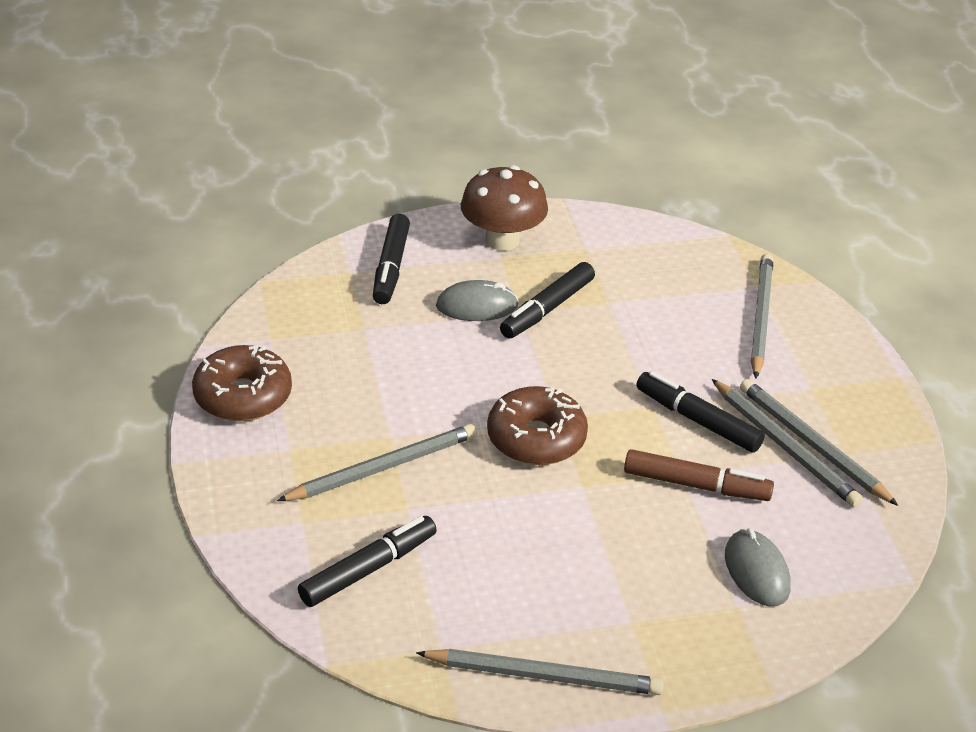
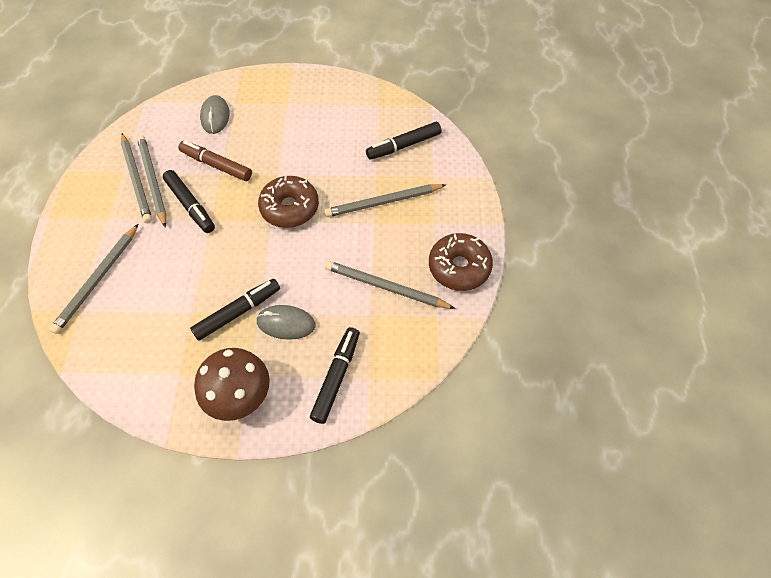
camera: 165 degrees left, 20 degrees up
grey pencil [416,649,664,695] -> grey pencil moved to [325,261,455,309]

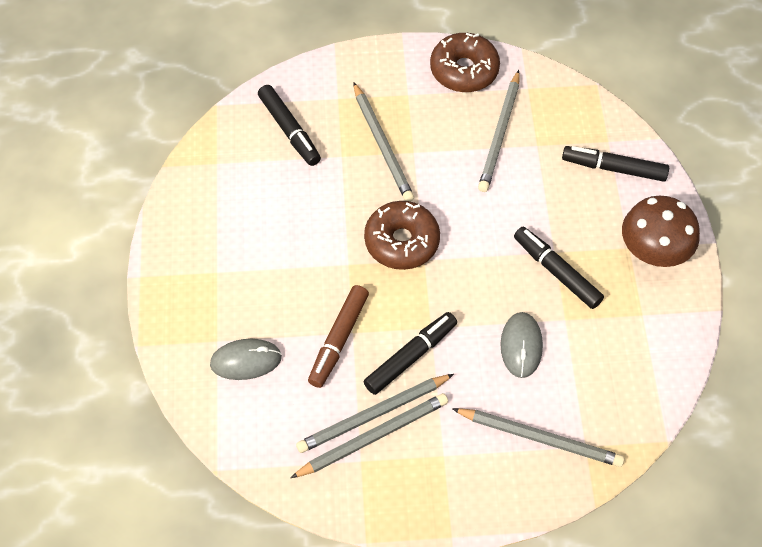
camera: 95 degrees left, 0 degrees up
grey mouse [256,305,315,340] -> grey mouse moved to [500,312,543,378]

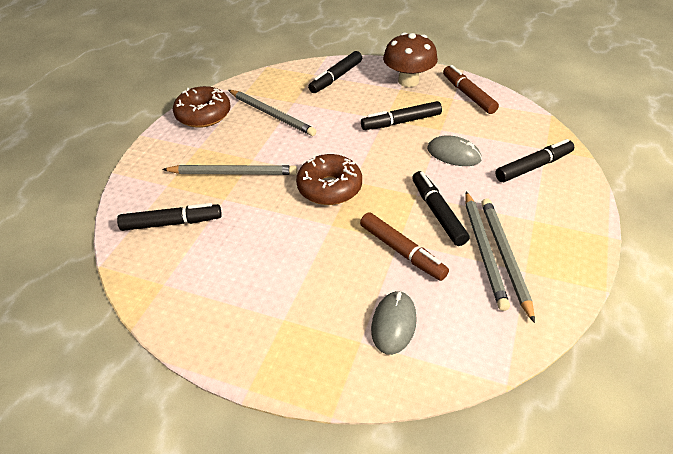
camera: 65 degrees left, 15 degrees down
grey pencil [452,408,625,467] -> black marker [495,139,574,182]
none -> brown marker [443,65,499,114]

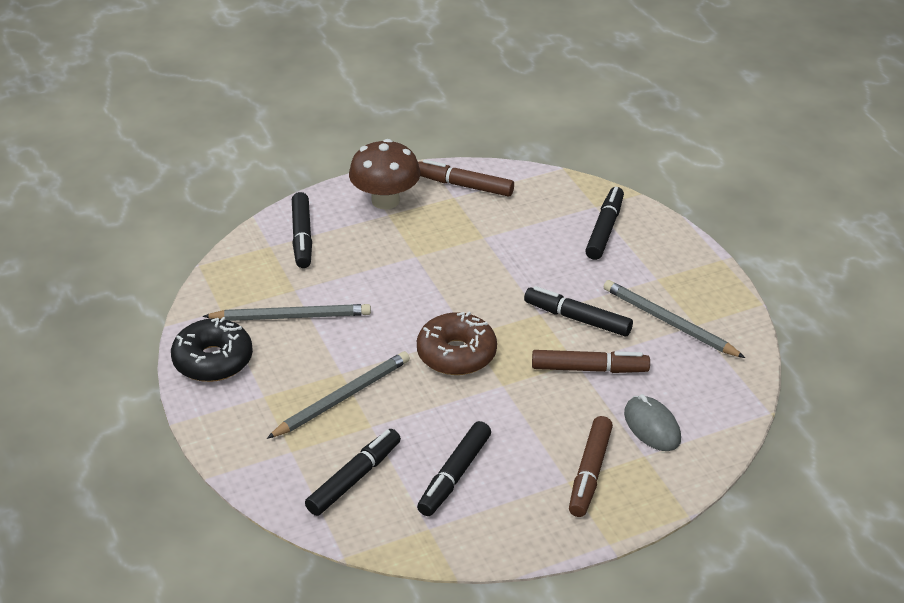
camera: 45 degrees left, 5 degrees down
brown donut [173,86,231,128] -> black donut [171,317,253,382]
black marker [361,101,442,130] -> black marker moved to [417,421,491,516]
grey mouse [427,135,482,166] -> none
grey pencil [465,191,510,311] -> none
none -> brown marker [569,416,613,517]

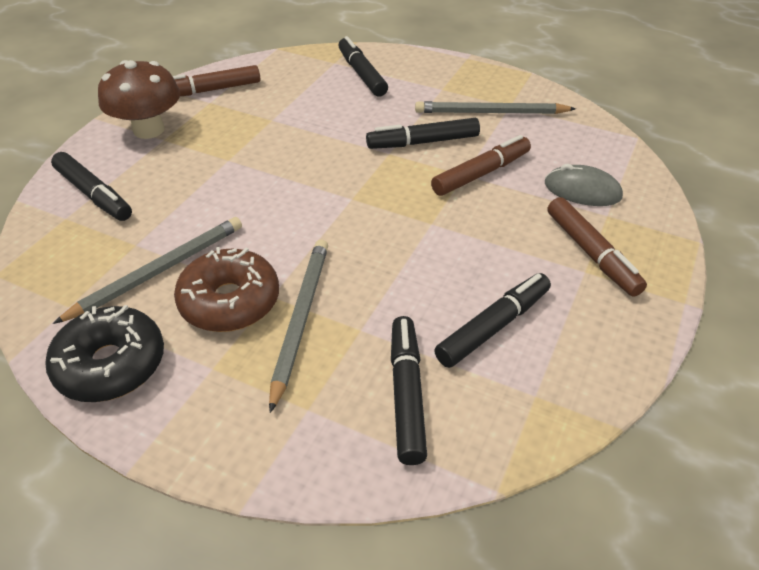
camera: 40 degrees left, 5 degrees up
brown donut [417,311,497,375] -> brown donut moved to [174,247,279,332]
black marker [417,421,491,516] -> black marker turned 120 degrees counterclockwise [434,273,551,368]

